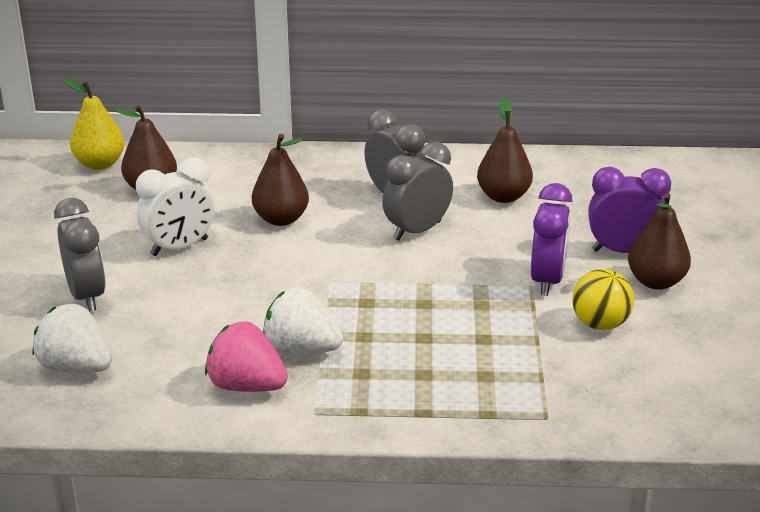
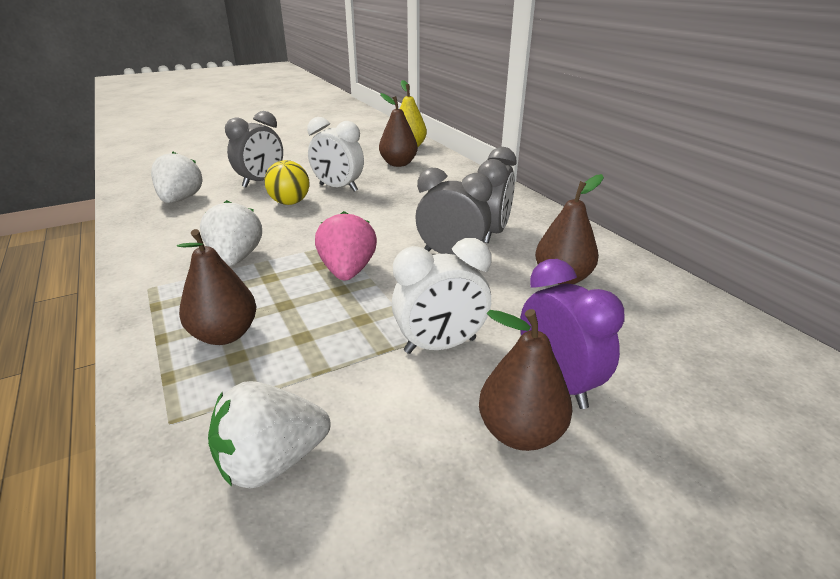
camera: 60 degrees right, 0 degrees up
pink strawberry [205,321,288,392] -> pink strawberry moved to [315,211,377,280]
brown pear [252,134,309,226] -> brown pear moved to [177,229,256,345]
purple clock [531,183,573,296] -> white clock [392,238,491,354]
yellow ball [572,269,634,330] -> yellow ball moved to [264,160,309,205]
none -> white strawberry [208,381,331,489]

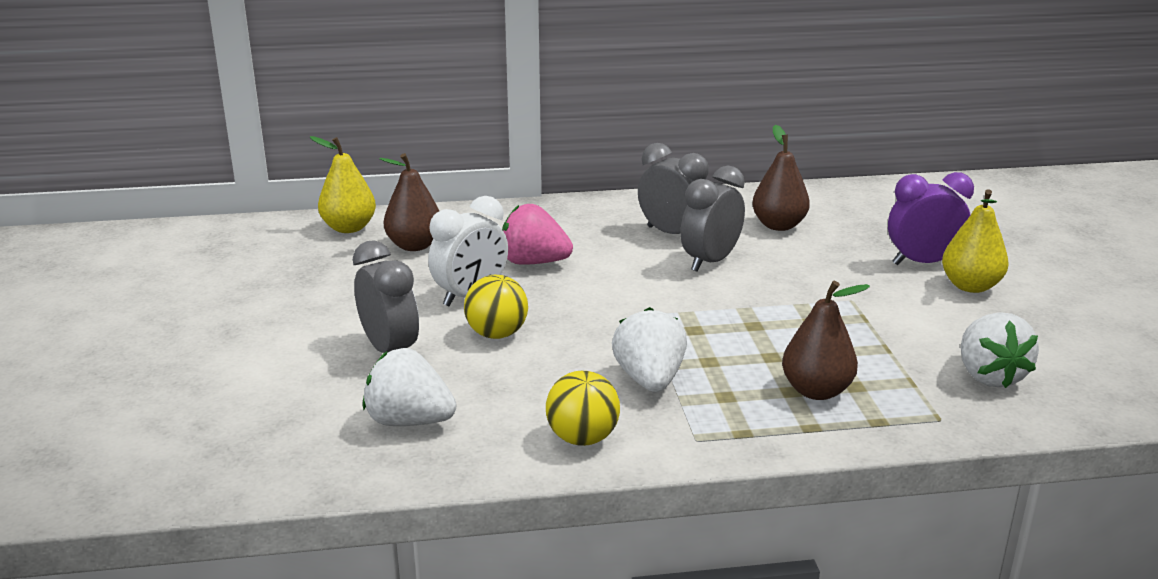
camera: 70 degrees left, 5 degrees down
white strawberry [200,200,262,266] -> white strawberry turned 75 degrees clockwise [612,307,687,392]
pink strawberry [315,211,377,280] -> pink strawberry moved to [502,204,573,265]
white clock [392,238,491,354] -> none
brown pear [479,309,572,451] -> yellow pear [942,189,1009,293]
none -> yellow ball [546,371,620,446]

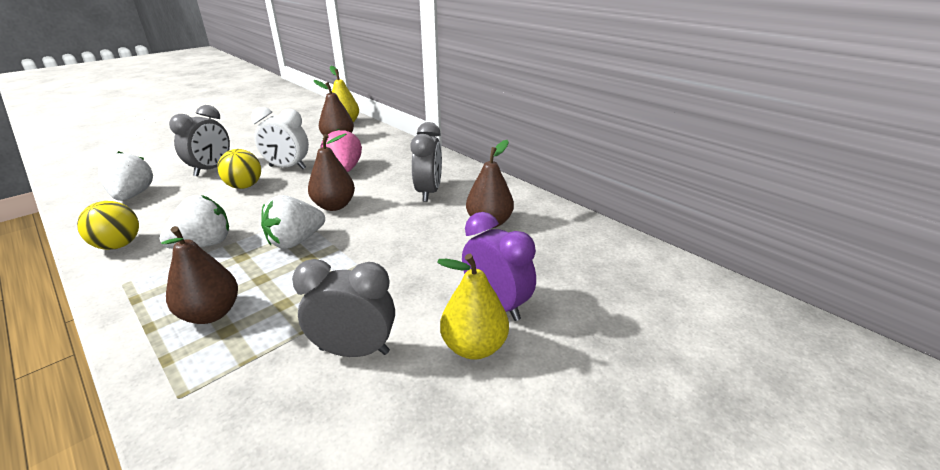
camera: 55 degrees right, 5 degrees up
grey clock [680,166,745,272] -> grey clock moved to [292,259,395,357]
white strawberry [961,312,1039,388] -> white strawberry moved to [261,195,325,249]
none -> brown pear [308,133,355,211]

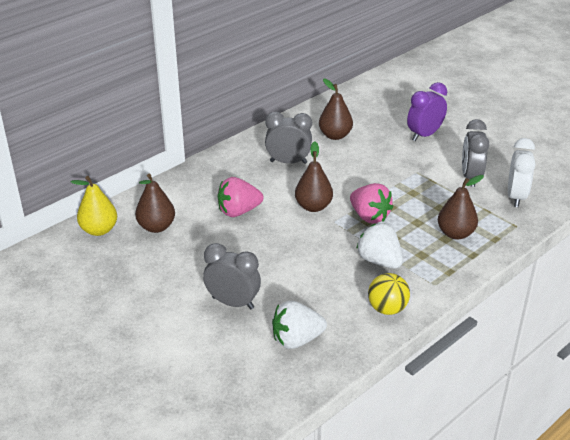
camera: 90 degrees left, 5 degrees up
yellow ball [217,149,261,189] -> none
white clock [251,107,309,169] -> white clock moved to [508,138,535,207]
white strawberry [261,195,325,249] -> pink strawberry [350,183,393,223]
yellow pear [437,254,509,359] -> none

